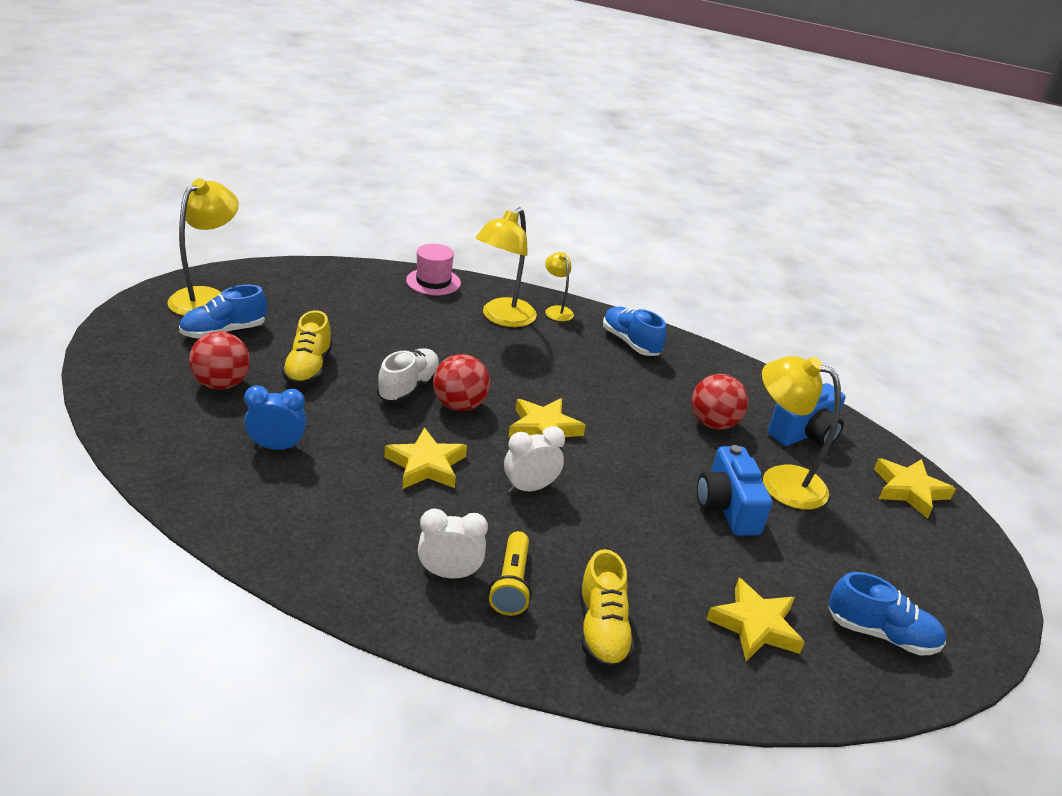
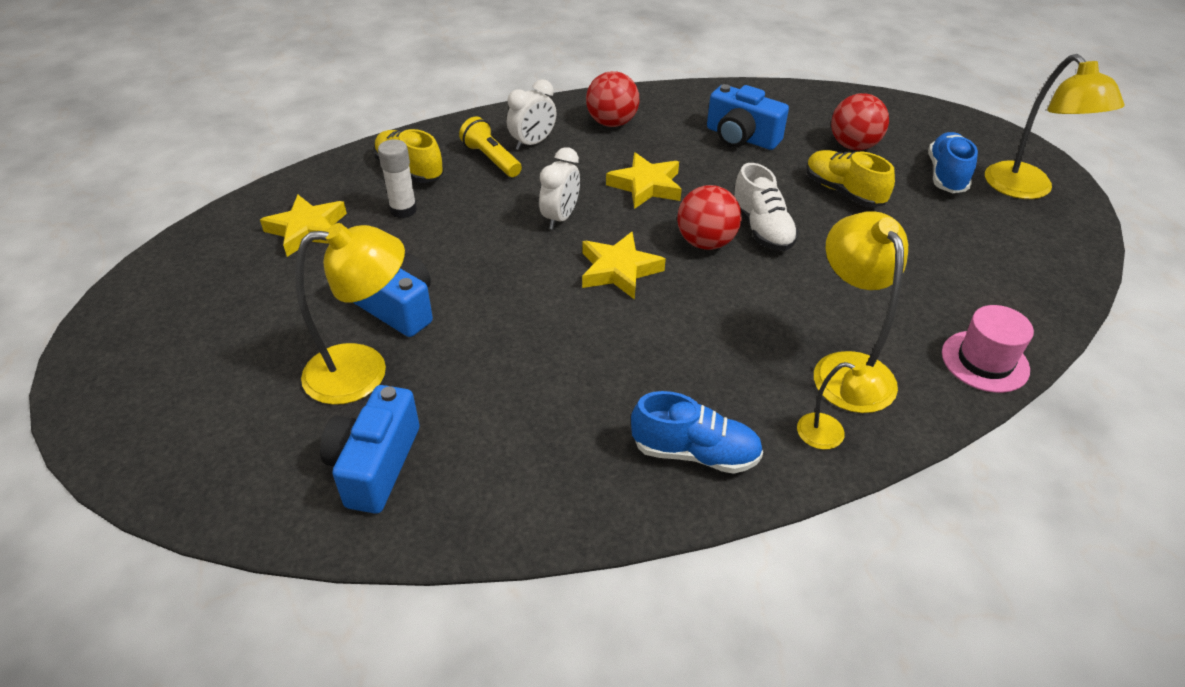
camera: 140 degrees right, 10 degrees up
blue clock [244,385,307,450] -> blue camera [707,84,789,150]
red ball [692,374,748,430] -> red ball moved to [586,71,639,127]
blue shoe [828,572,946,655] -> none
yellow star [874,458,956,519] -> none
none -> white glue stick [378,139,417,218]

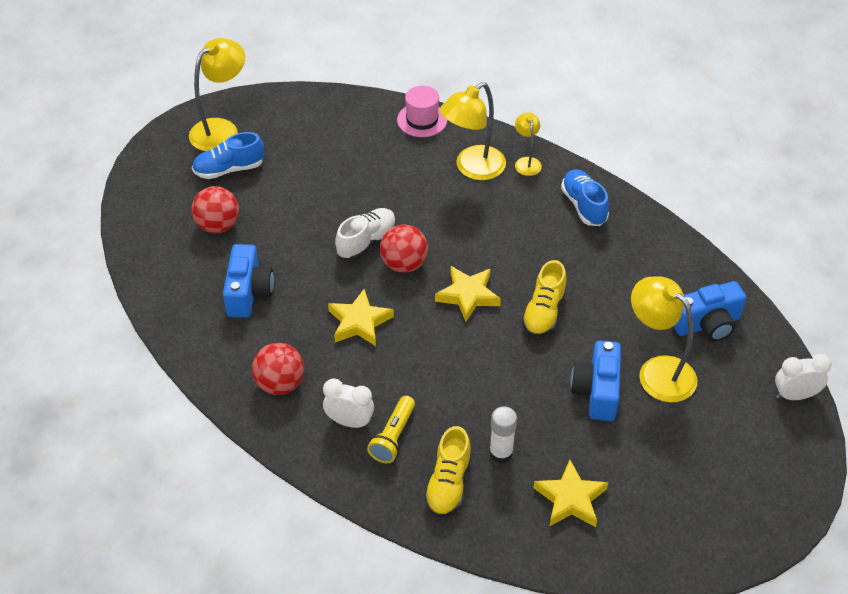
camera: 120 degrees left, 5 degrees up
white clock [539,147,580,230] -> white clock moved to [775,354,832,400]
yellow shoe [806,150,895,207] -> yellow shoe moved to [522,260,567,337]

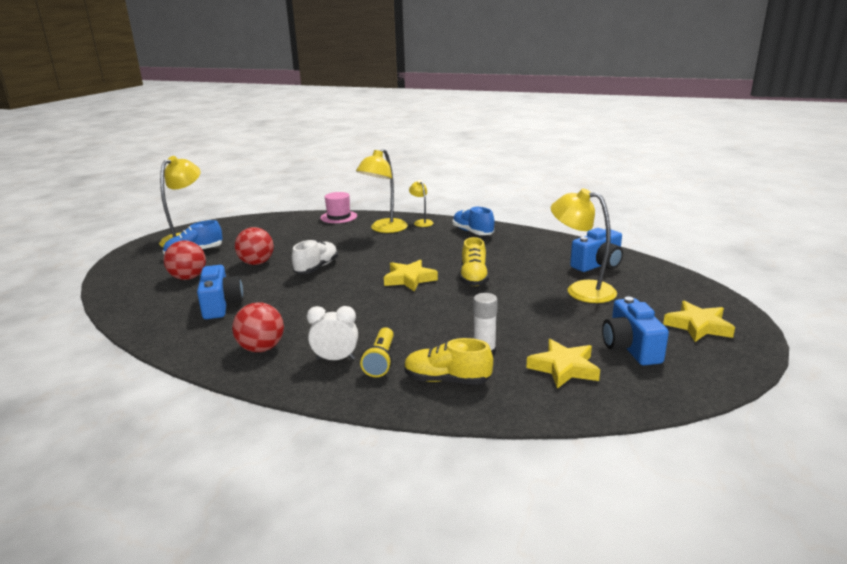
camera: 15 degrees left, 25 degrees down
yellow star [328,289,394,346] -> yellow star moved to [663,301,735,342]
red ball [380,225,428,273] -> red ball moved to [235,227,274,265]
yellow shoe [424,426,472,517] -> yellow shoe turned 105 degrees clockwise [404,338,493,385]
blue camera [570,341,621,421] -> blue camera moved to [602,297,669,365]
white clock [775,354,832,400] -> none

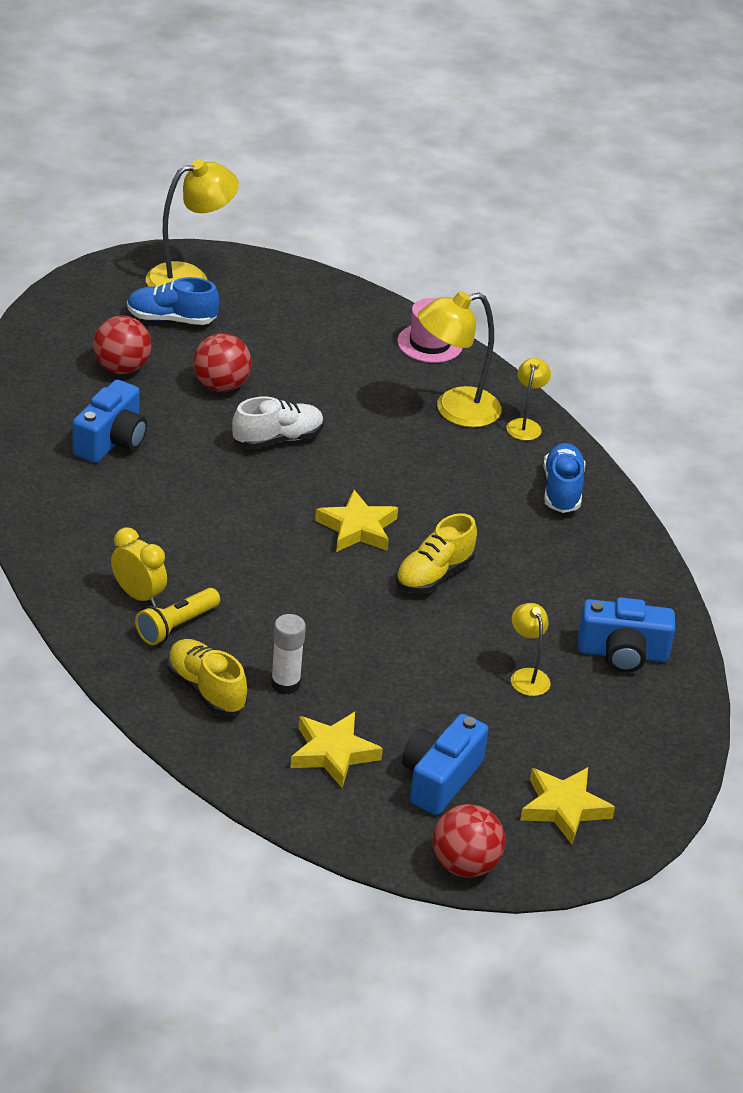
camera: 35 degrees right, 15 degrees up
red ball [232,302,284,352] -> red ball moved to [432,804,505,878]
white clock [307,306,358,360] -> yellow clock [111,527,167,607]
yellow lamp [551,188,617,303] -> yellow lamp [511,603,551,696], size x0.54

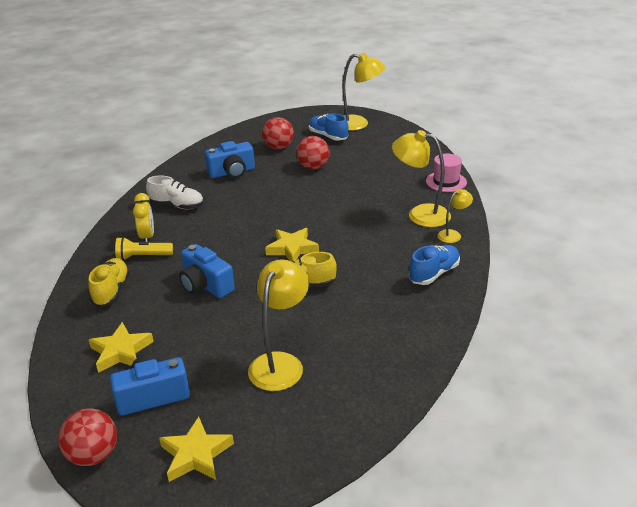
camera: 45 degrees right, 5 degrees down
white shoe [232,396,324,449] -> white shoe moved to [146,175,204,209]
white glue stick [271,614,306,695] -> none
yellow lamp [511,603,551,696] -> yellow lamp [248,259,309,391], size x1.85
blue camera [578,597,675,673] -> blue camera moved to [179,244,235,298]

